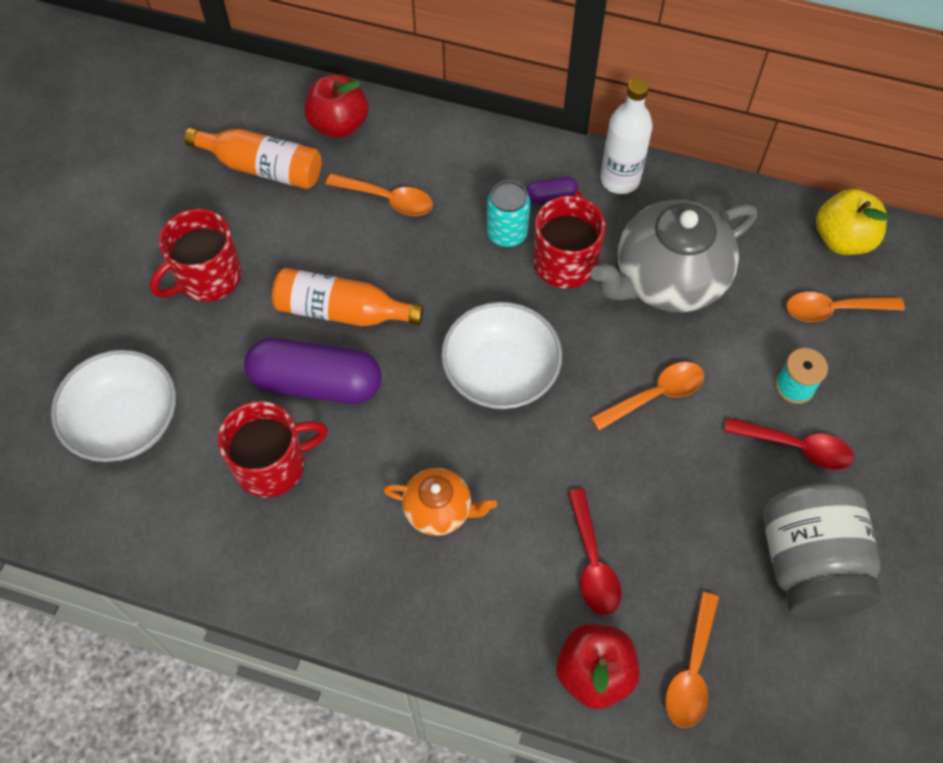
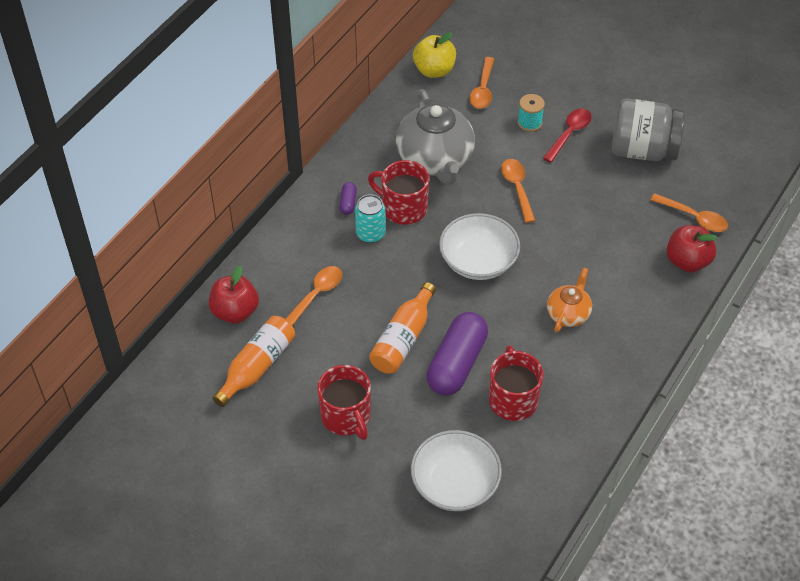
camera: 75 degrees left, 10 degrees down
red spoon [568,489,621,615] -> none
white bottle [600,78,653,194] -> none

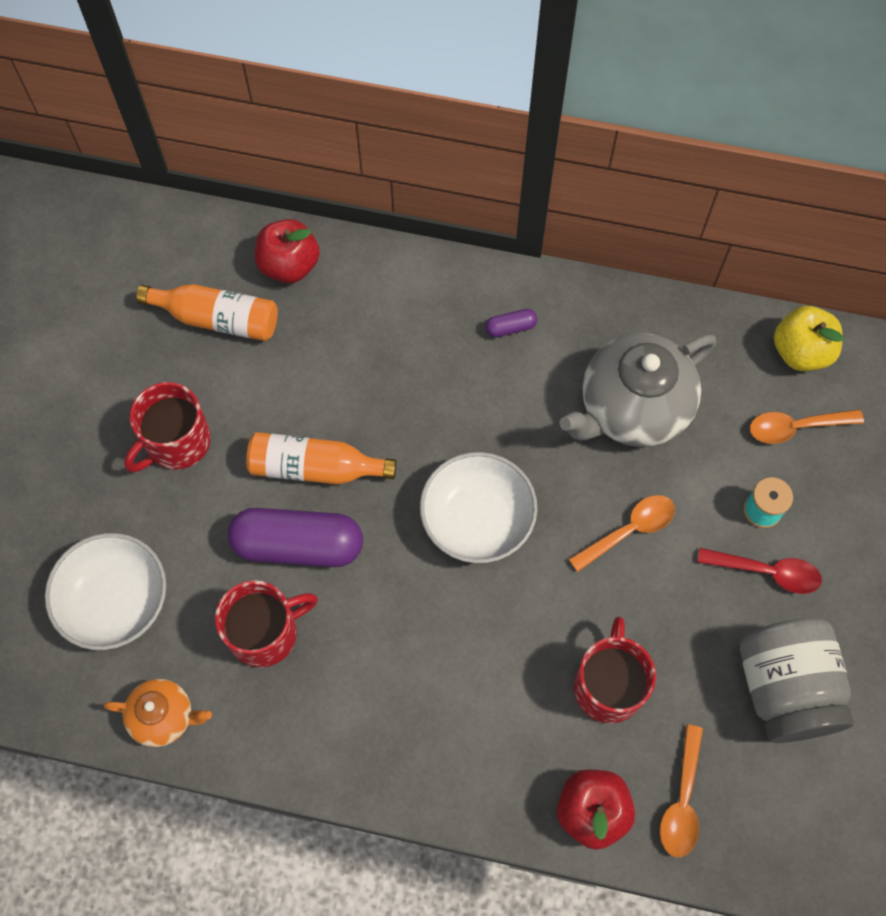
camera: 70 degrees right, 15 degrees up
orange spoon [286,266,342,326] -> none
turquoise can [355,194,386,243] -> none
red mug [368,160,429,225] -> red mug moved to [574,617,656,723]
orange teapot [547,268,592,333] -> orange teapot moved to [104,679,212,747]

